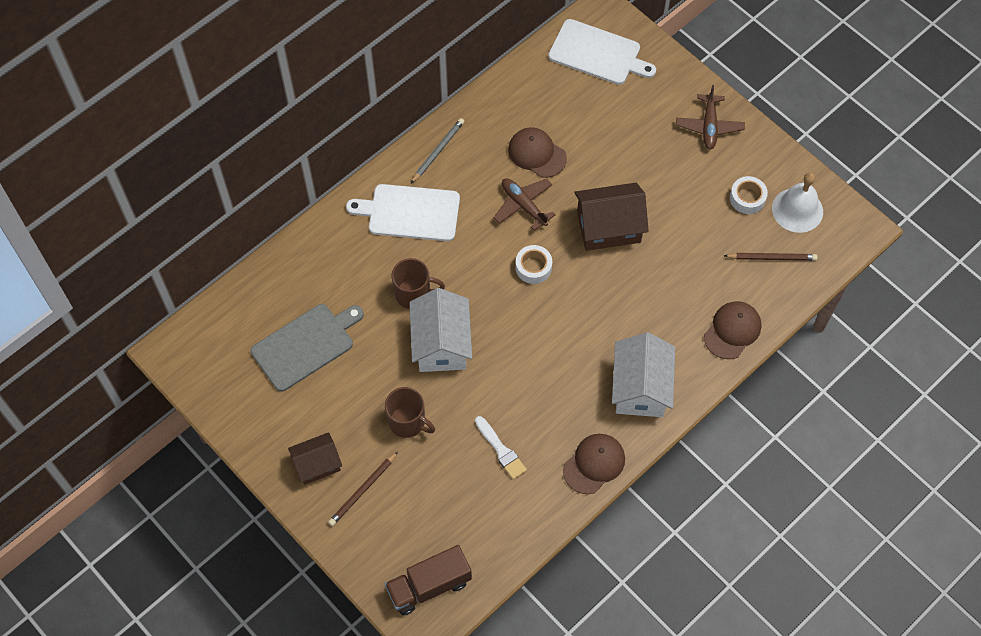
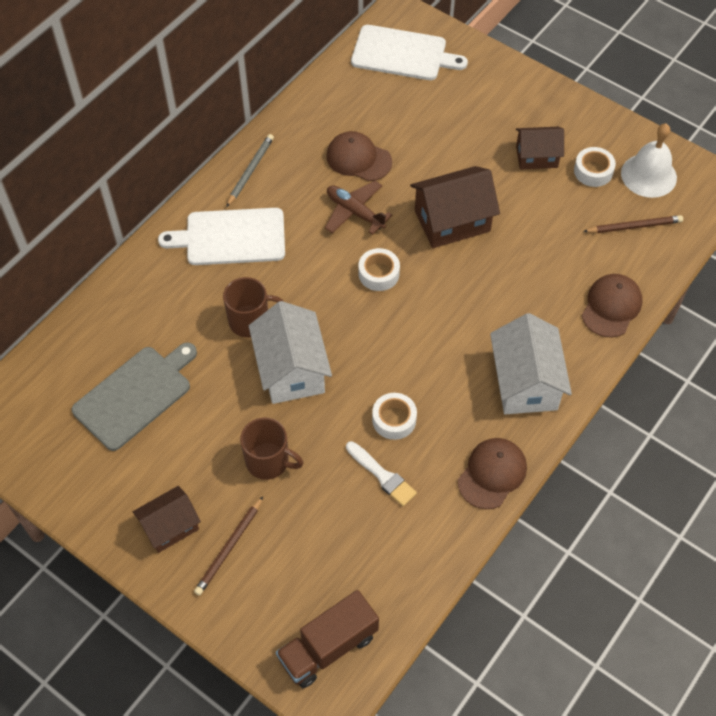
camera: 10 degrees left, 5 degrees down
brown plane [676,85,745,149] -> none
none -> white tape [372,393,417,440]
none -> brown house [516,127,564,169]

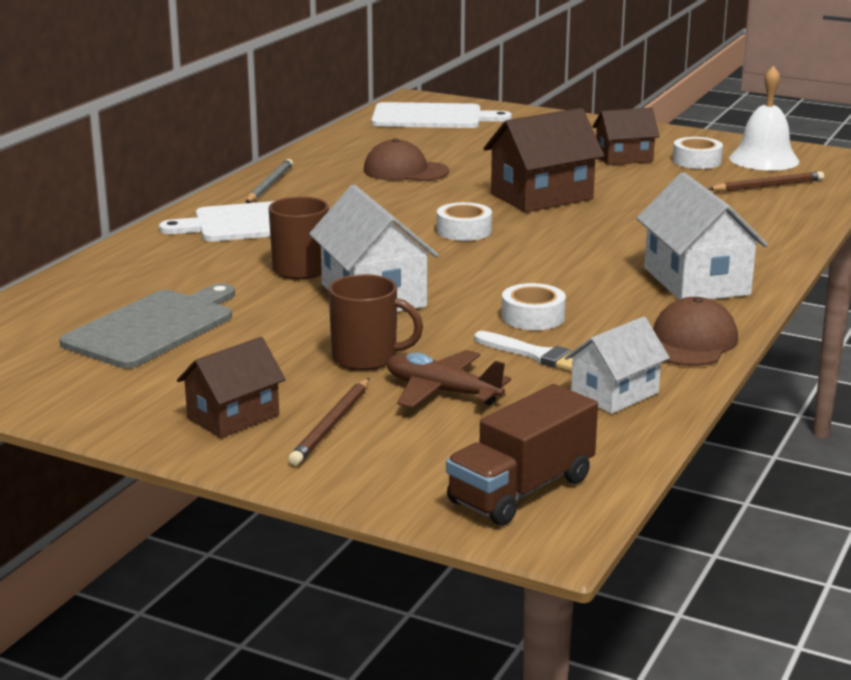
camera: 10 degrees left, 35 degrees down
brown plane [325,181,393,235] -> brown plane moved to [387,350,511,408]
brown cap [582,274,643,337] -> none
none -> white house [564,316,670,414]

